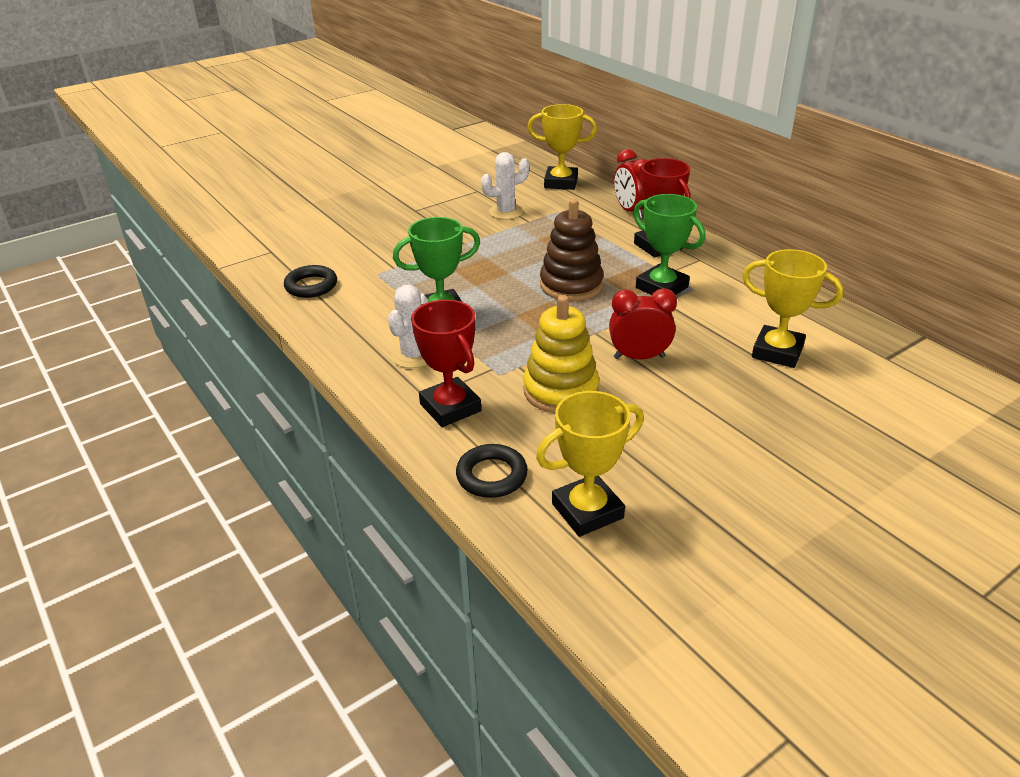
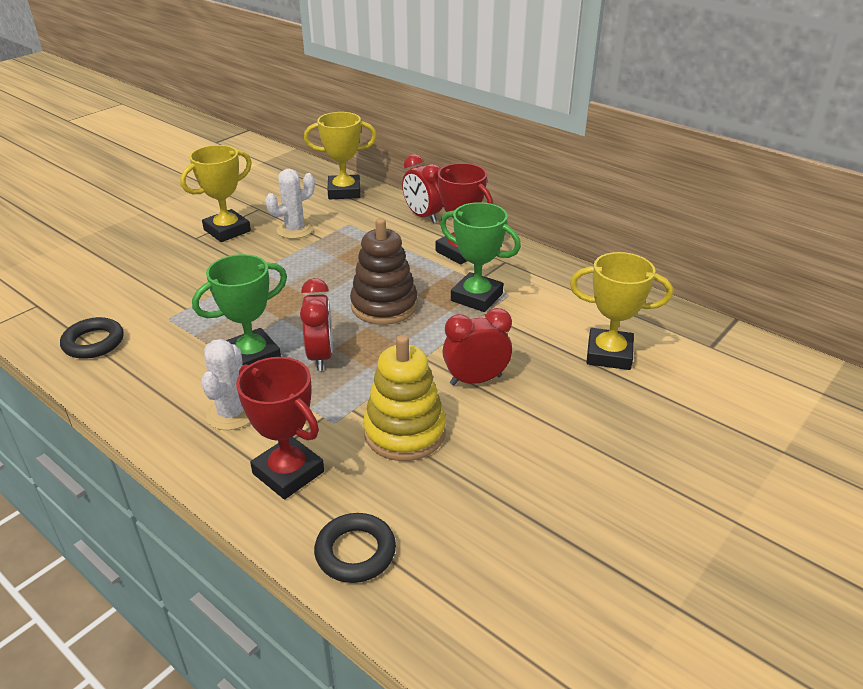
camera: 15 degrees left, 0 degrees up
yellow trophy [536,391,644,537] -> yellow trophy moved to [180,145,252,242]
none -> red clock [300,278,333,371]

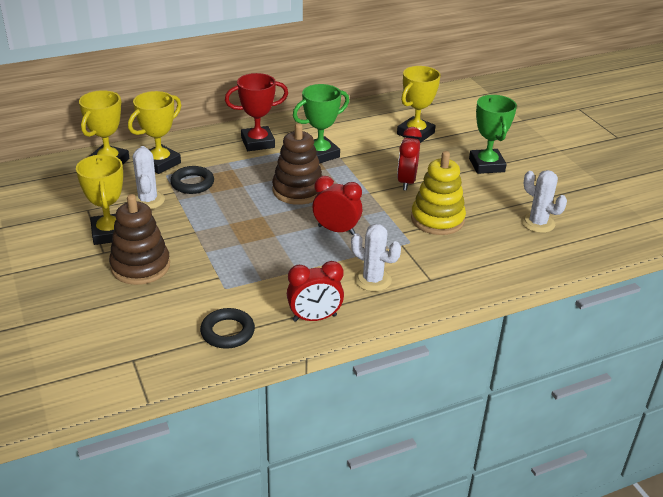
camera: 65 degrees left, 0 degrees up
green trophy [192,254,287,366] -> green trophy moved to [469,95,517,174]
red trophy [236,357,324,500] -> none
black ring [314,513,396,583] -> black ring moved to [170,166,214,194]
red clock [402,154,443,223] -> red clock moved to [287,261,344,322]
none -> brown stacking toy [109,194,170,285]
none -> yellow trophy [128,91,181,174]
none -> white cactus [521,170,567,233]

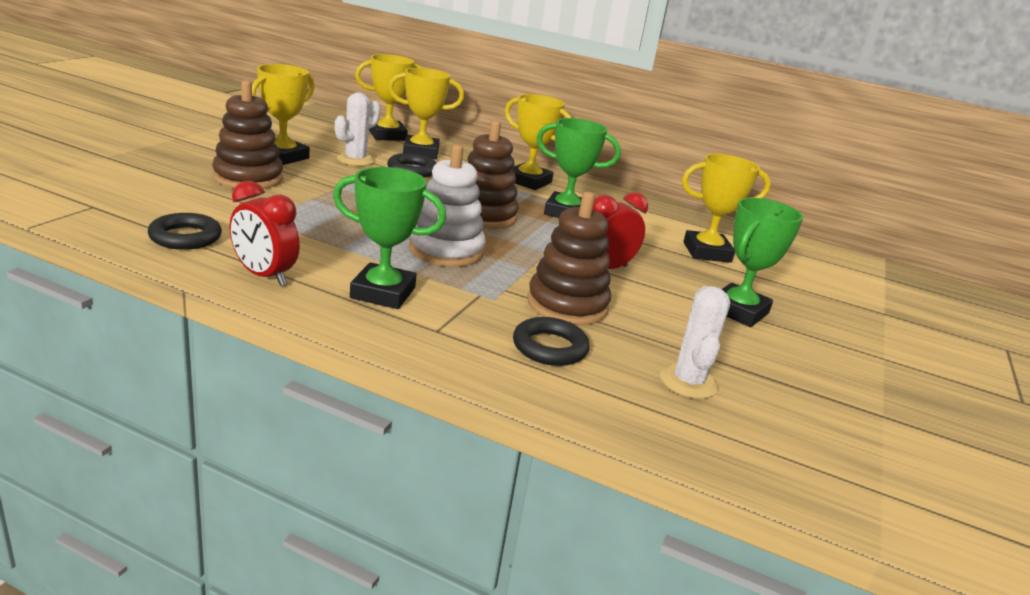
camera: 45 degrees right, 10 degrees down
red trophy [225,73,288,151] -> yellow trophy [505,94,572,190]
red clock [312,176,362,235] -> white stacking toy [409,144,485,267]
white cactus [351,224,401,292] -> green trophy [333,167,446,309]
yellow stacking toy [411,151,466,235] -> brown stacking toy [527,192,611,325]
none -> black ring [513,317,590,366]

